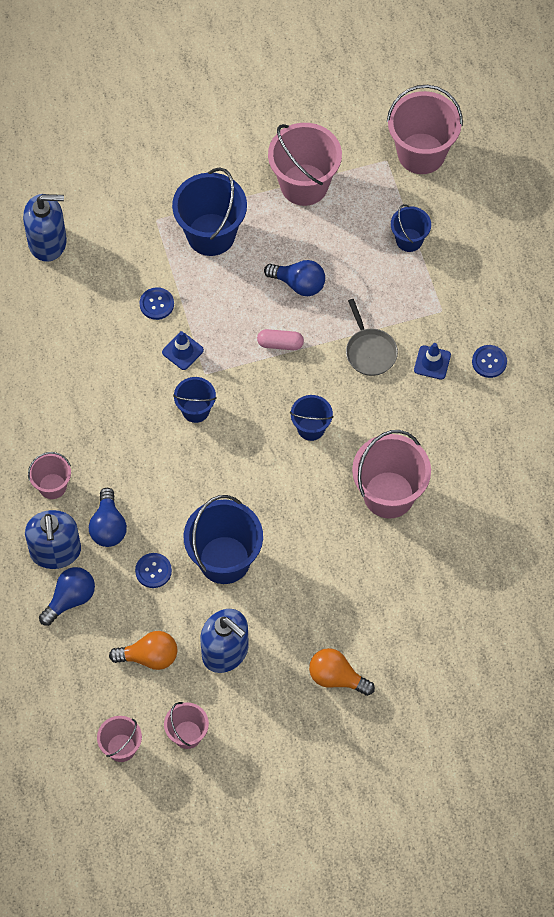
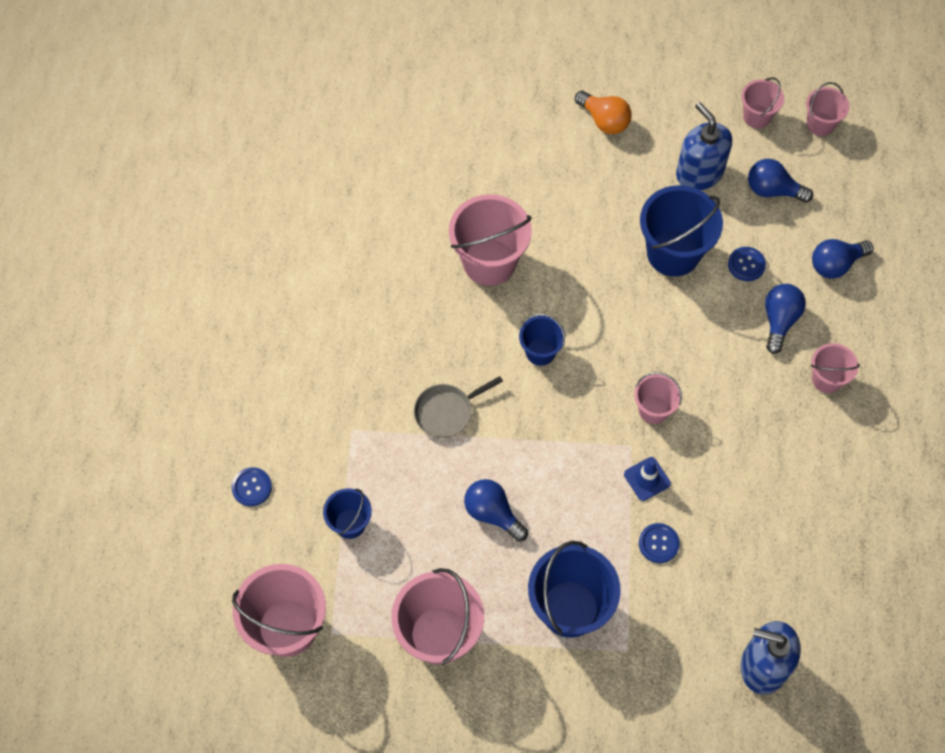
camera: 160 degrees left, 0 degrees up
blue soap dispenser [25,510,81,569] -> none
orange light bulb [109,631,177,670] -> blue light bulb [748,159,813,203]
blue bucket [173,377,217,423] -> pink bucket [634,372,682,424]
pink capsule [257,329,304,350] -> none
grey pan [346,299,398,376] -> grey pan turned 120 degrees counterclockwise [414,376,503,438]
blue traffic cone [414,343,451,380] -> none
blue button [472,345,507,378] -> blue button moved to [231,467,272,506]

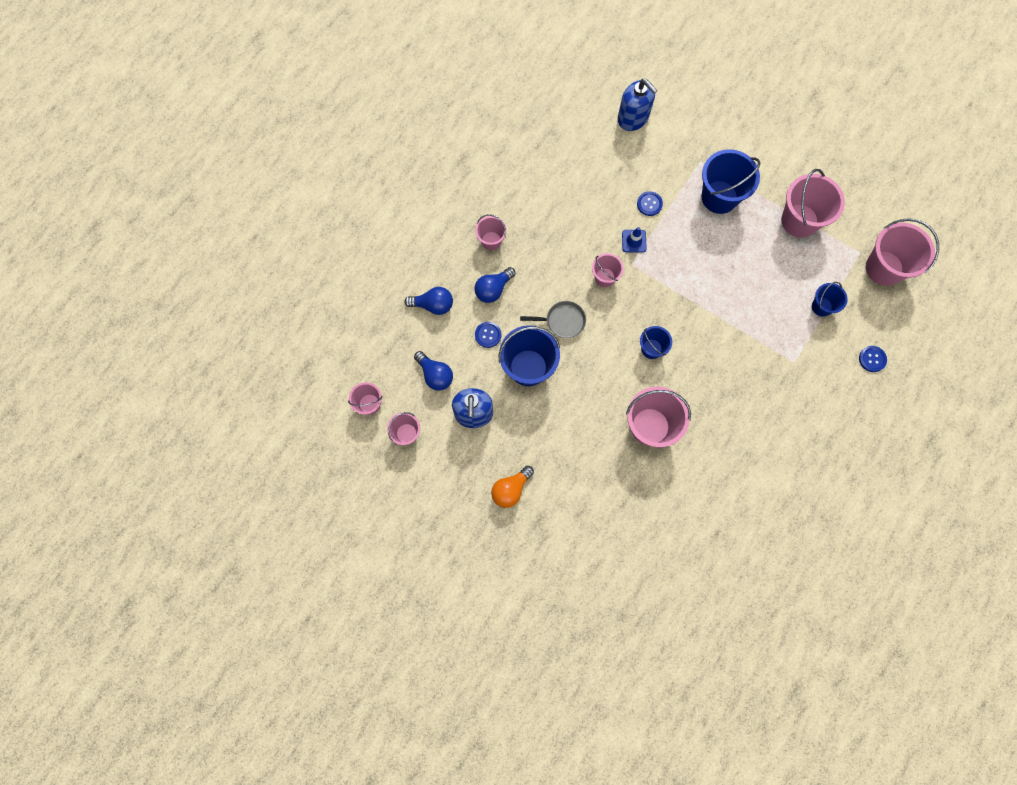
camera: 150 degrees left, 10 degrees up
grey pan [414,376,503,438] -> grey pan moved to [520,301,586,338]
blue light bulb [464,479,528,542] -> none
orange light bulb [575,91,632,134] -> orange light bulb turned 120 degrees counterclockwise [491,466,534,508]

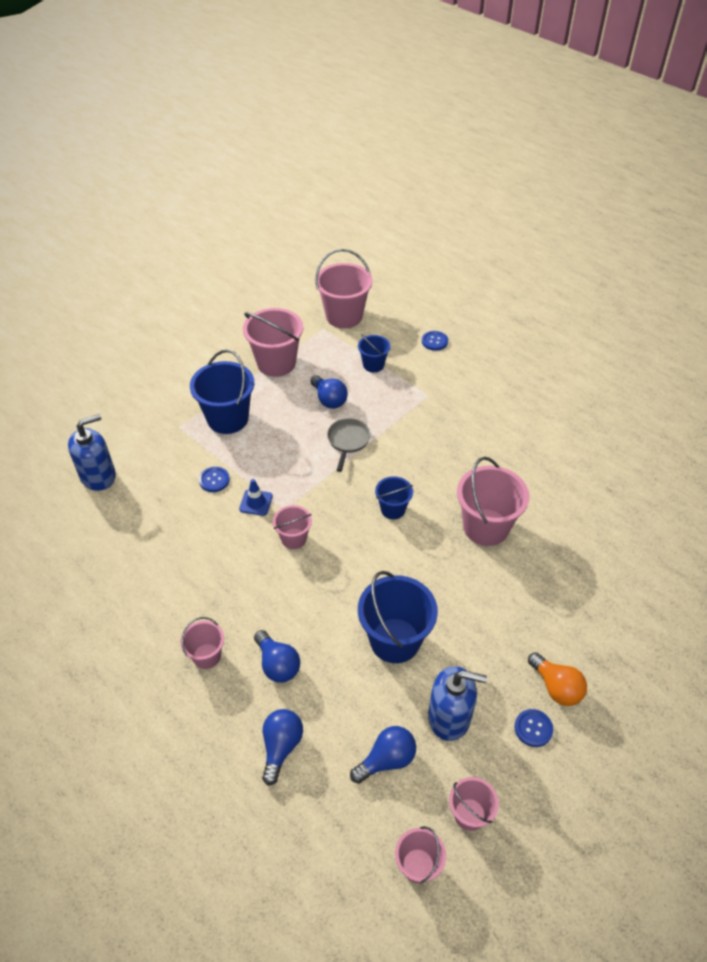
camera: 80 degrees left, 25 degrees down
blue button [475,322,501,348] -> blue button moved to [514,709,553,747]
grey pan [520,301,586,338] -> grey pan moved to [327,418,371,472]
none -> blue light bulb [310,375,348,409]

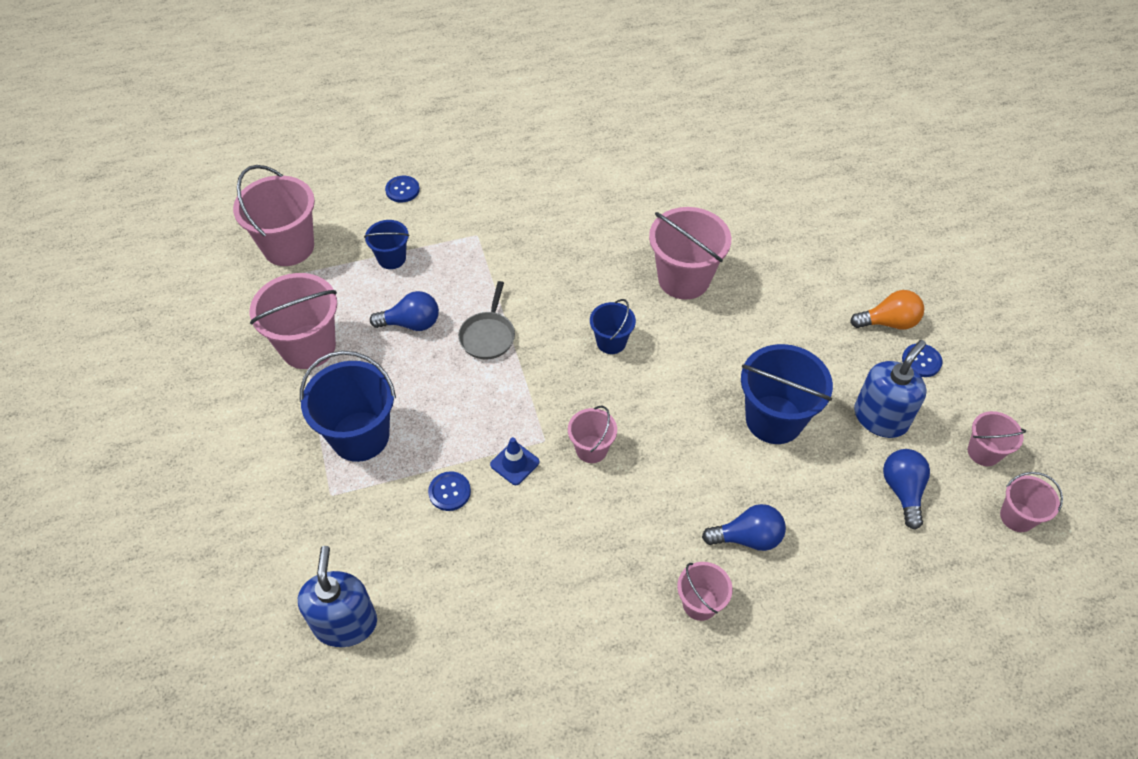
camera: 60 degrees left, 5 degrees up
blue light bulb [262,709,303,786] -> none
grey pan [327,418,371,472] -> grey pan turned 120 degrees counterclockwise [458,281,515,360]

